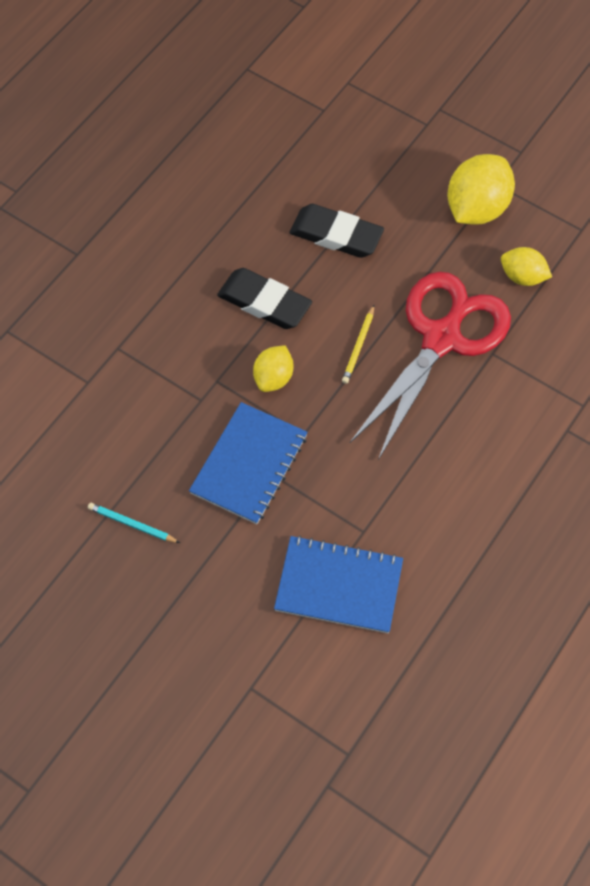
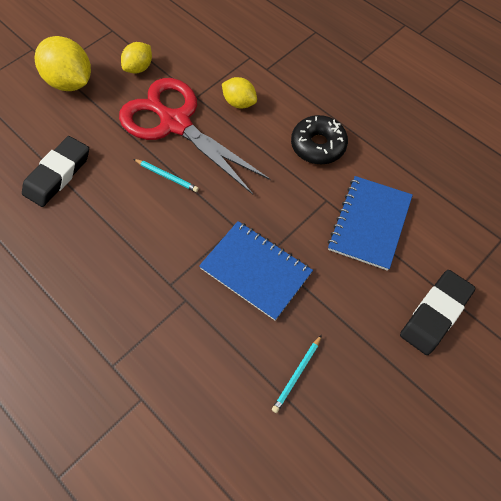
camera: 80 degrees left, 0 degrees up
black eraser [217,268,312,329] -> black eraser moved to [400,270,475,355]
yellow lemon [253,345,293,392] -> yellow lemon moved to [222,77,257,109]
yellow pencil [342,305,374,384] -> turquoise pencil [134,159,199,192]
none -> black donut [291,115,348,164]

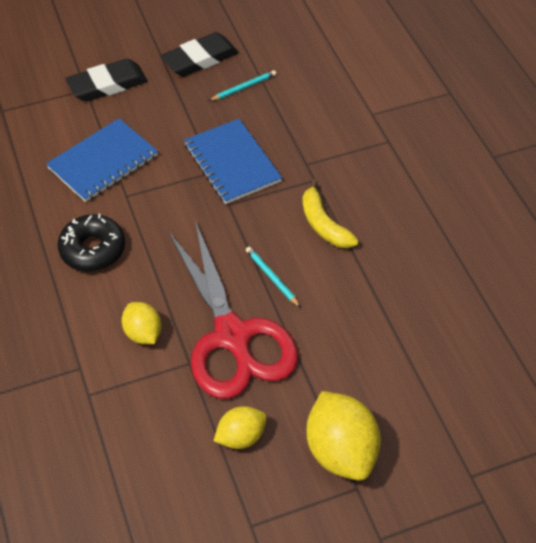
camera: 155 degrees left, 10 degrees down
black eraser [22,136,89,207] -> black eraser moved to [161,32,239,77]
none -> yellow banana [302,179,359,248]

